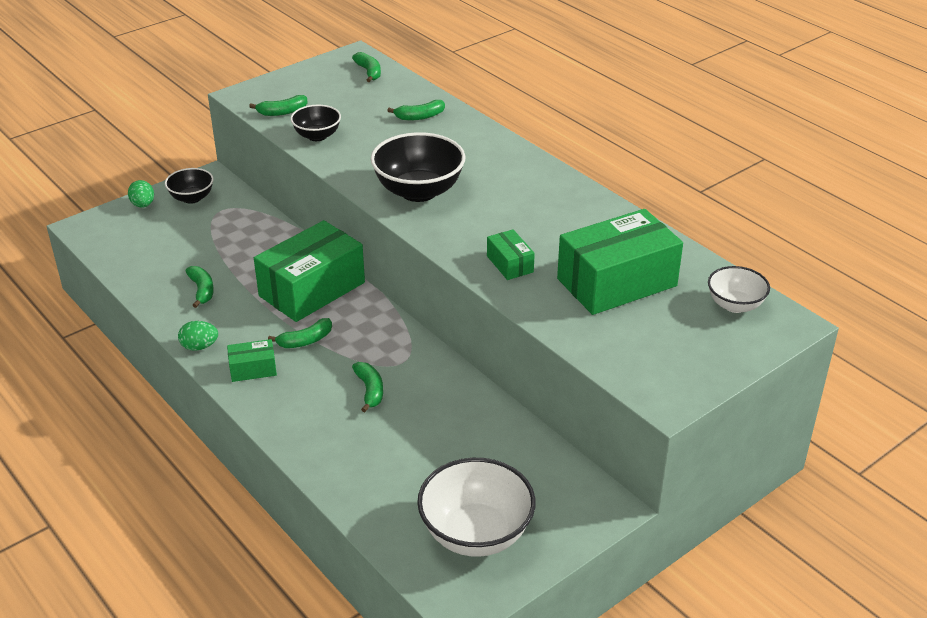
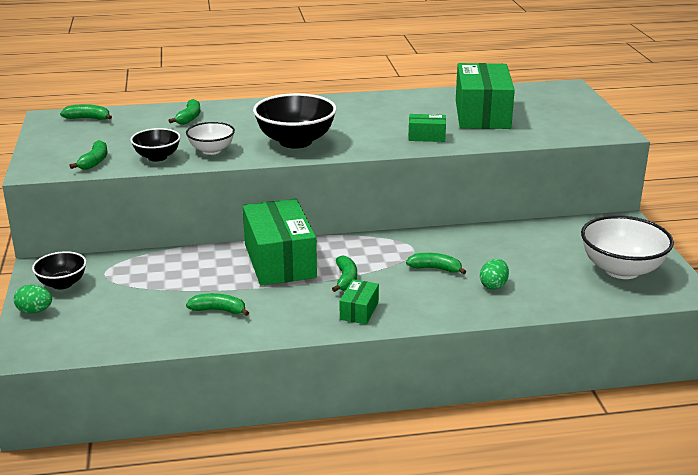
camera: 60 degrees left, 10 degrees down
green egg [178,321,218,351] -> green egg moved to [480,259,509,290]
white bowl [708,266,770,313] -> white bowl moved to [186,122,235,155]

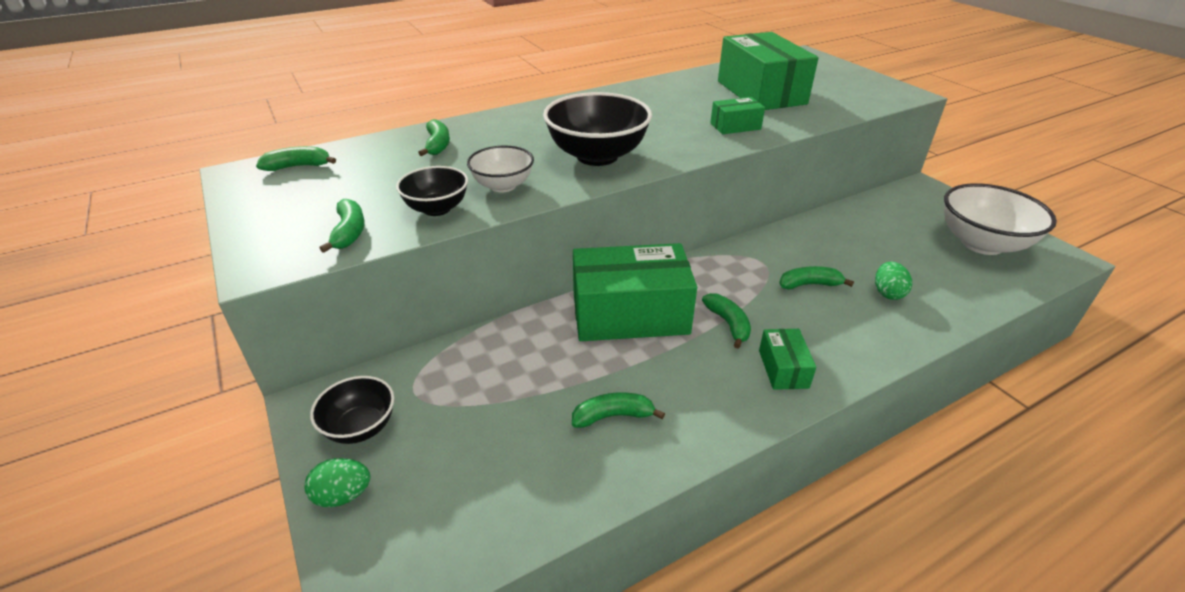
camera: 20 degrees left, 10 degrees up
green box [243,199,317,286] -> green box turned 60 degrees counterclockwise [573,243,697,341]

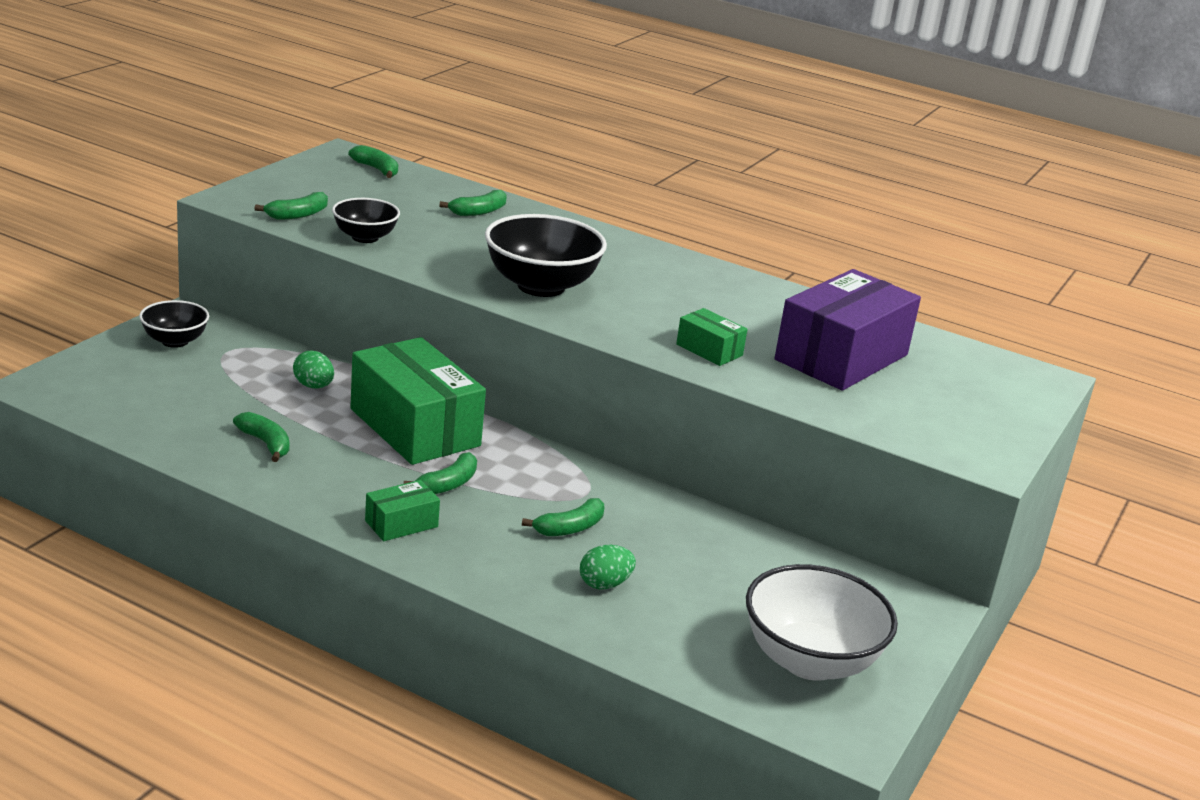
camera: 55 degrees right, 10 degrees down
green egg [304,458,370,507] -> green egg moved to [293,350,334,389]
white bowl [467,146,534,192] -> none
green box [718,32,819,110] -> purple box [775,269,921,391]
green banana [779,266,854,290] -> green banana turned 90 degrees clockwise [522,498,604,536]

